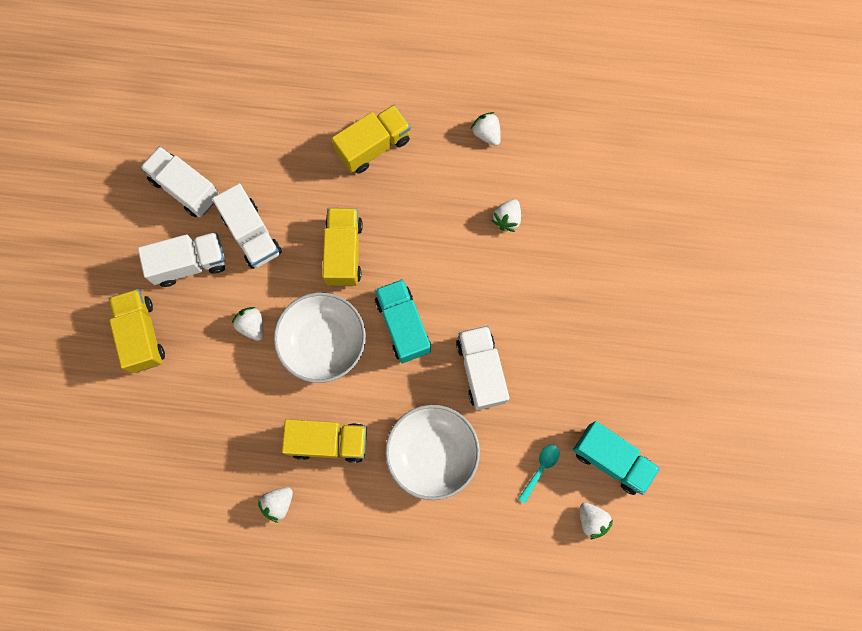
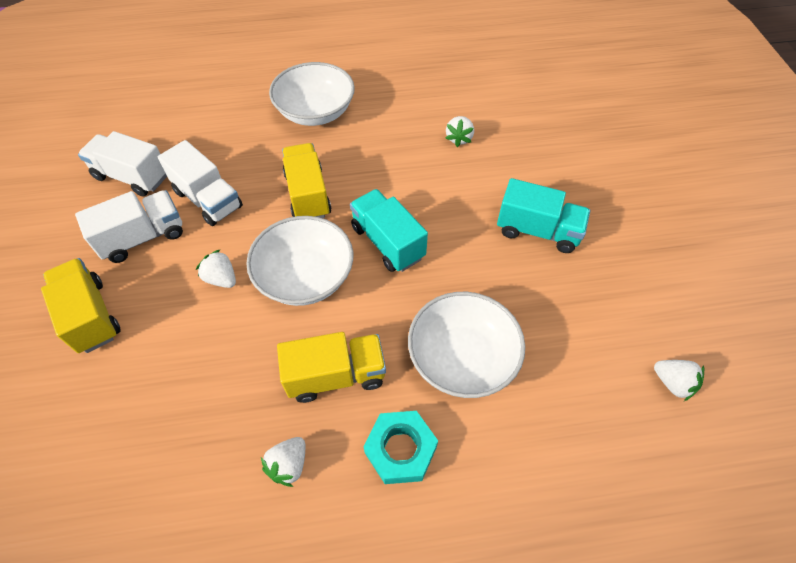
camera: 15 degrees left, 20 degrees down
yellow truck [332,105,411,174] -> white bowl [269,62,355,126]
white truck [456,326,510,410] -> none
white strawberry [471,112,501,146] -> none
turquoise spoon [518,445,560,504] -> none
turquoise truck [573,421,660,495] -> turquoise truck moved to [497,178,590,253]
none -> turquoise nut [363,411,438,484]

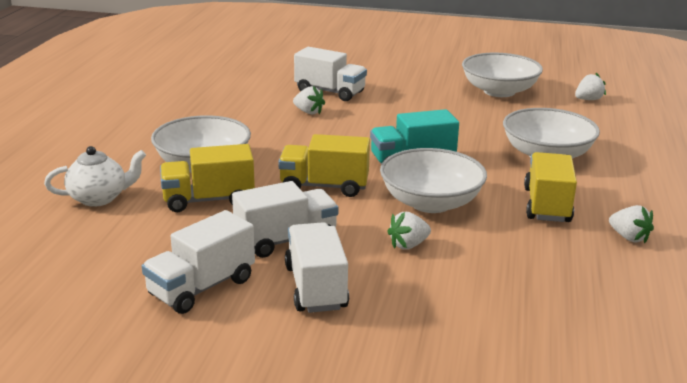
camera: 70 degrees left, 30 degrees down
yellow truck [41,258,121,353] -> yellow truck moved to [160,144,255,212]
turquoise nut [363,411,438,484] -> none
turquoise truck [497,178,590,253] -> none
none -> white teapot [44,146,146,207]
none -> white truck [294,47,367,101]
none -> white bowl [462,53,543,97]

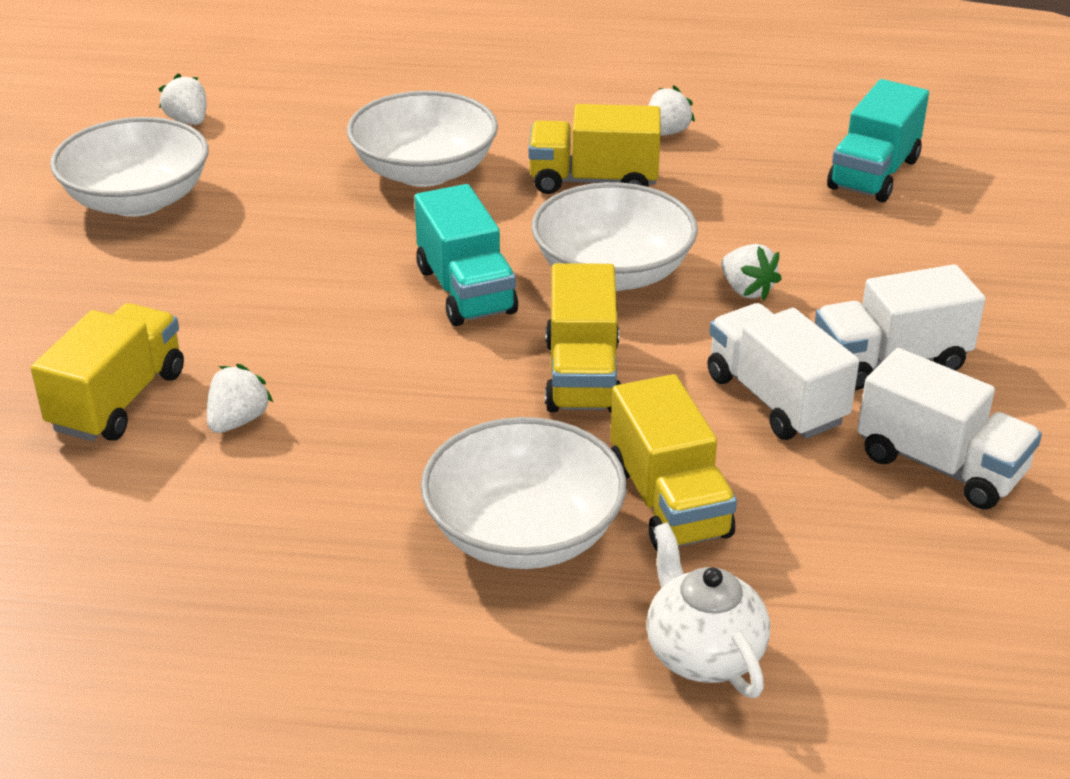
camera: 95 degrees left, 10 degrees up
white truck [294,47,367,101] -> yellow truck [31,303,184,441]
none -> turquoise truck [827,79,929,203]

